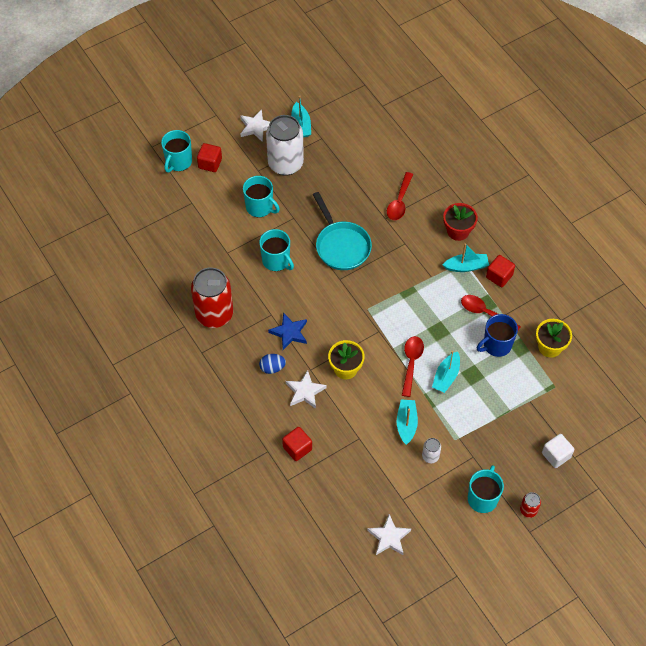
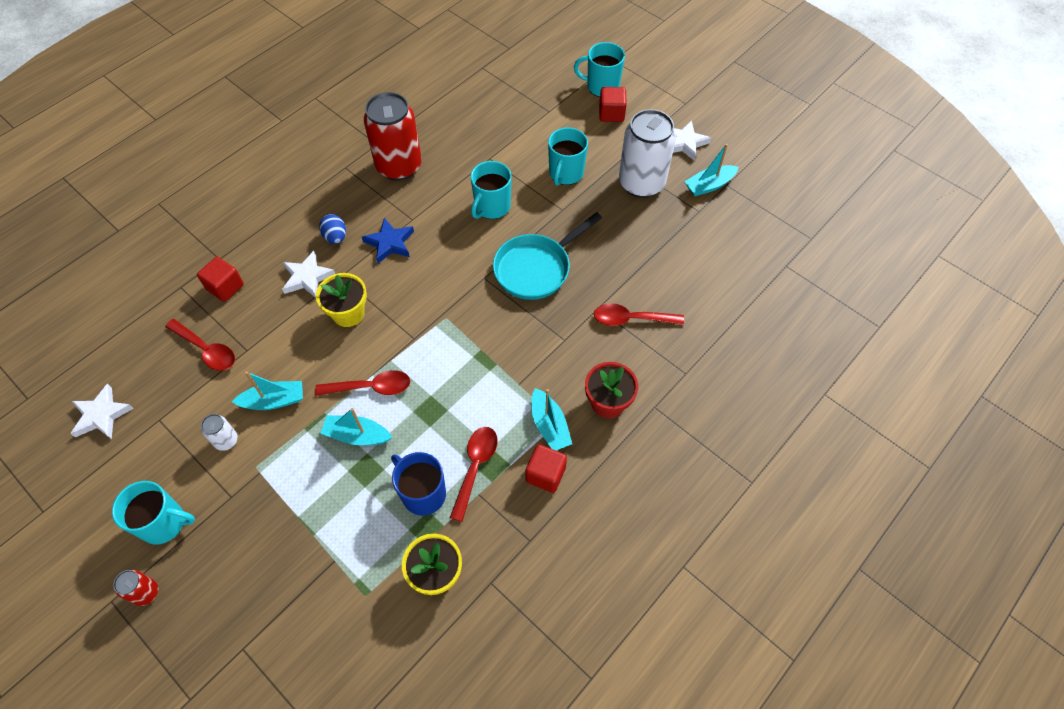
camera: 75 degrees right, 0 degrees up
white cube [542,434,574,468] -> none
none -> red spoon [165,319,235,370]

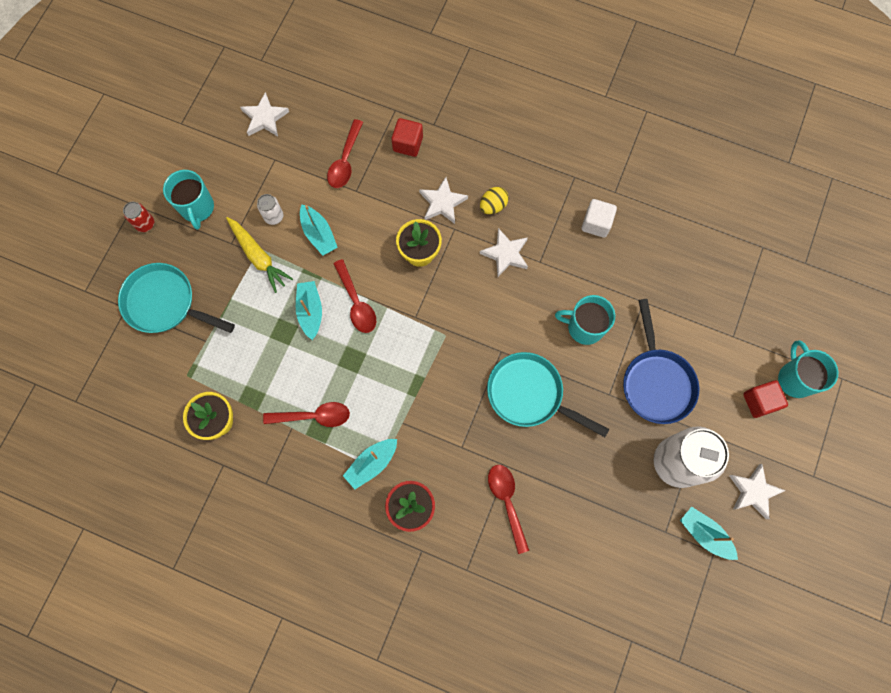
camera: 70 degrees right, 15 degrees up
blue egg [319,214,346,244] -> yellow egg [480,187,509,214]
blue star [362,218,414,263] -> white star [480,228,528,277]
red can [364,92,422,181] -> white cube [582,199,617,238]
blue mug [391,452,446,516] -> none
red cube [525,445,567,493] -> none
turquoise mug [548,127,588,186] -> blue pan [623,299,699,424]
none -> turquoise pan [118,263,235,333]
none -> yellow carrot [226,217,293,293]

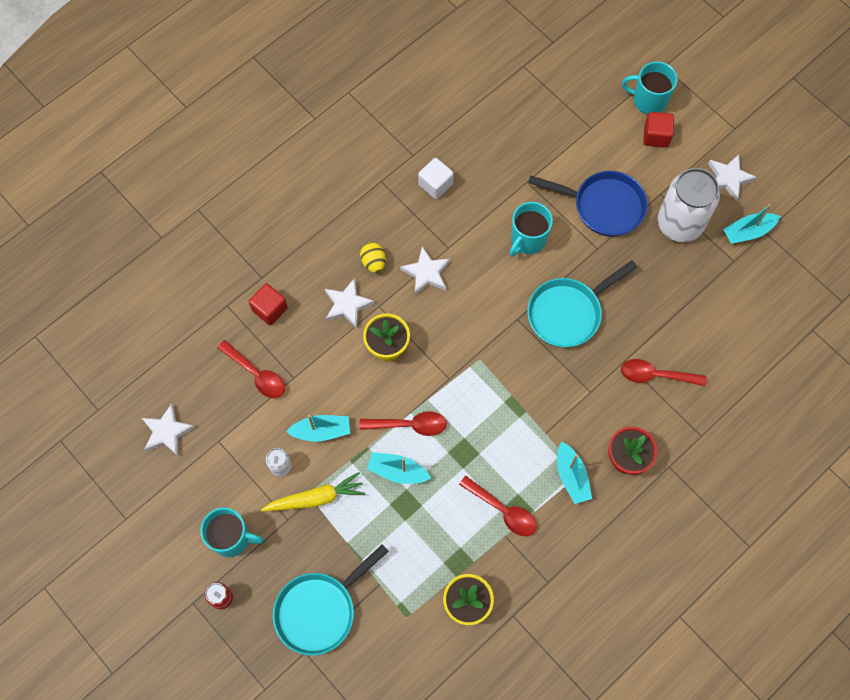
camera: 65 degrees left, 5 degrees down
red spoon [263,402,350,427] -> red spoon turned 105 degrees clockwise [459,476,537,536]

